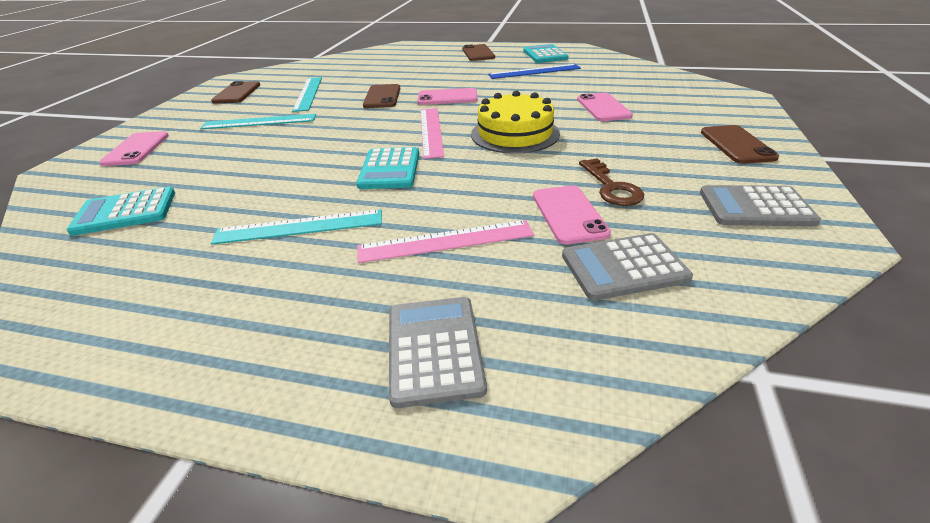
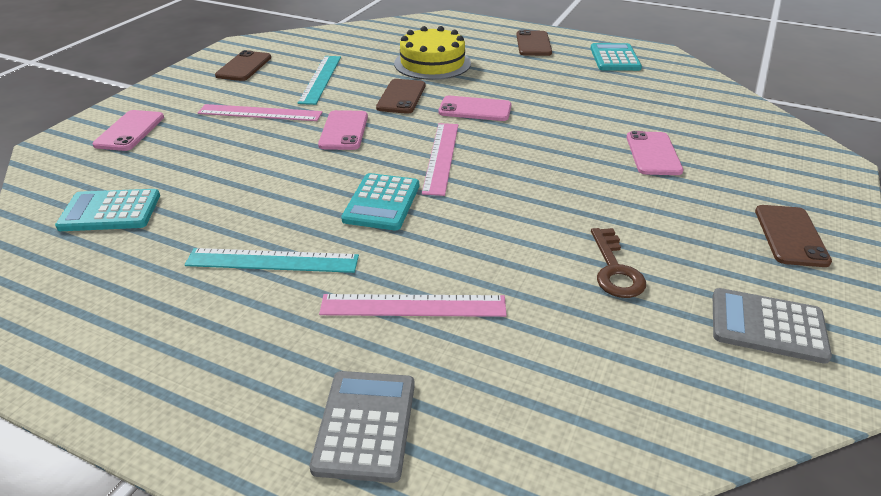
camera: 10 degrees right, 0 degrees up
turquoise ruler [200,114,316,129] -> pink ruler [197,104,322,121]
yellow cake [471,91,560,154] -> yellow cake moved to [394,26,471,80]
blue ruler [488,64,581,79] -> none
pink phone [533,185,611,245] -> pink phone moved to [318,110,368,150]
grey calculator [562,233,693,301] -> none

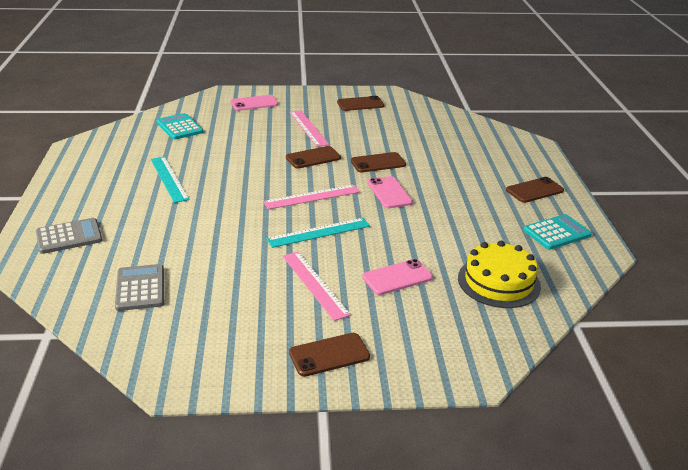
camera: 60 degrees right, 5 degrees down
turquoise ruler [298,56,341,105] -> turquoise ruler moved to [266,218,370,248]
pink phone [318,110,368,150] -> brown phone [286,146,341,169]
pink ruler [319,294,507,317] -> pink ruler moved to [283,252,351,321]
turquoise calculator [341,173,419,230] -> none
yellow cake [394,26,471,80] -> yellow cake moved to [458,241,541,308]
brown key [591,228,646,298] -> none
grey calculator [713,288,832,364] -> grey calculator moved to [115,264,164,311]

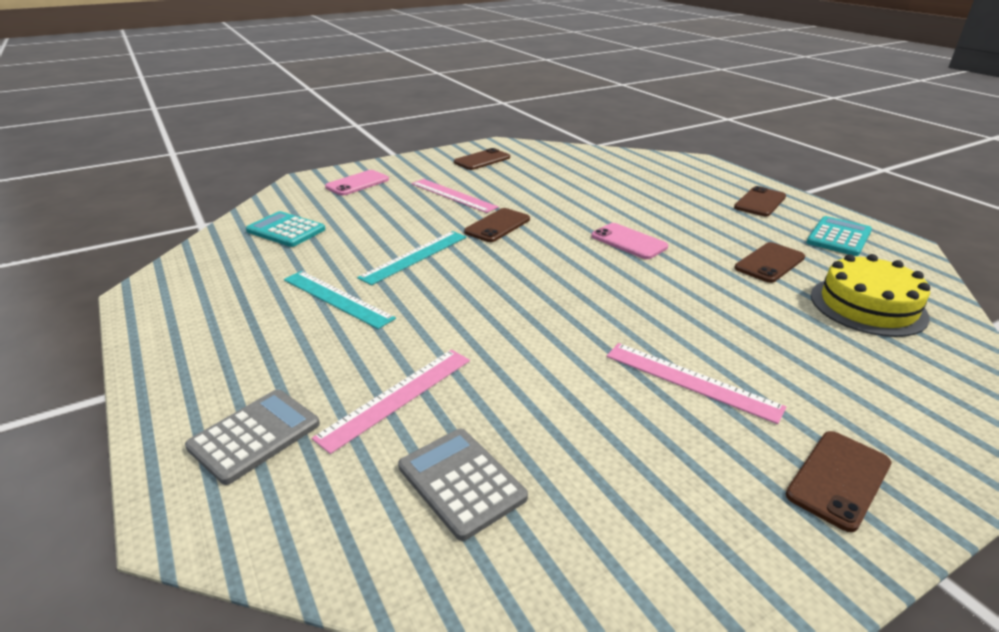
camera: 25 degrees left, 0 degrees up
pink ruler [263,185,360,209] -> pink ruler moved to [312,350,470,454]
turquoise ruler [266,218,370,248] -> turquoise ruler moved to [357,231,466,285]
brown phone [351,152,406,172] -> brown phone moved to [734,242,805,283]
pink phone [362,259,433,295] -> none

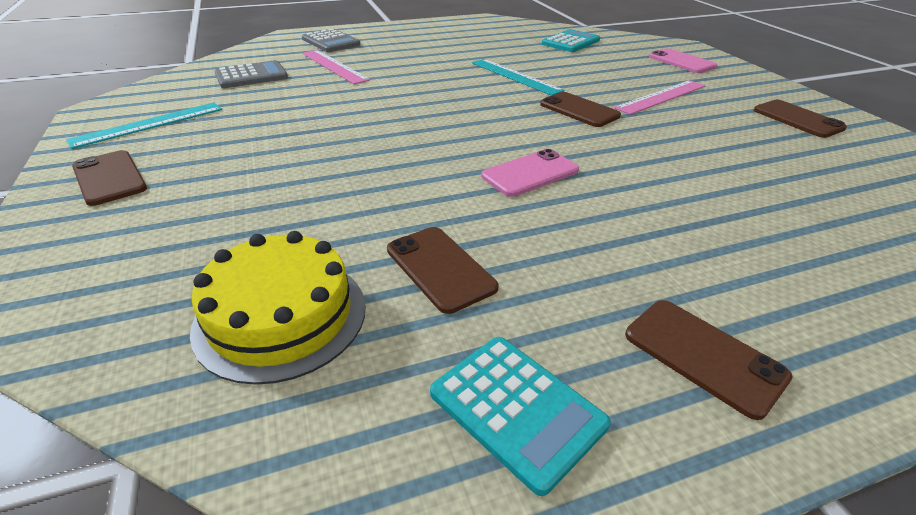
camera: 100 degrees right, 5 degrees up
turquoise ruler [284,271,396,329] -> turquoise ruler moved to [66,102,222,149]
pink ruler [606,343,786,424] -> none

